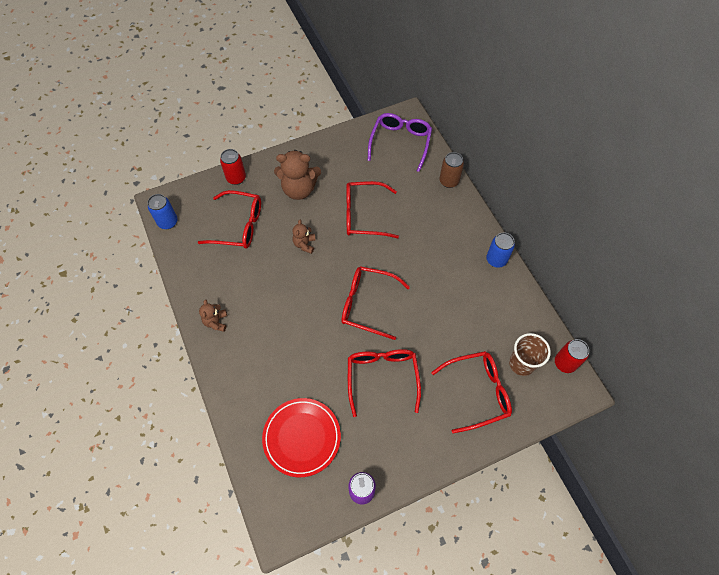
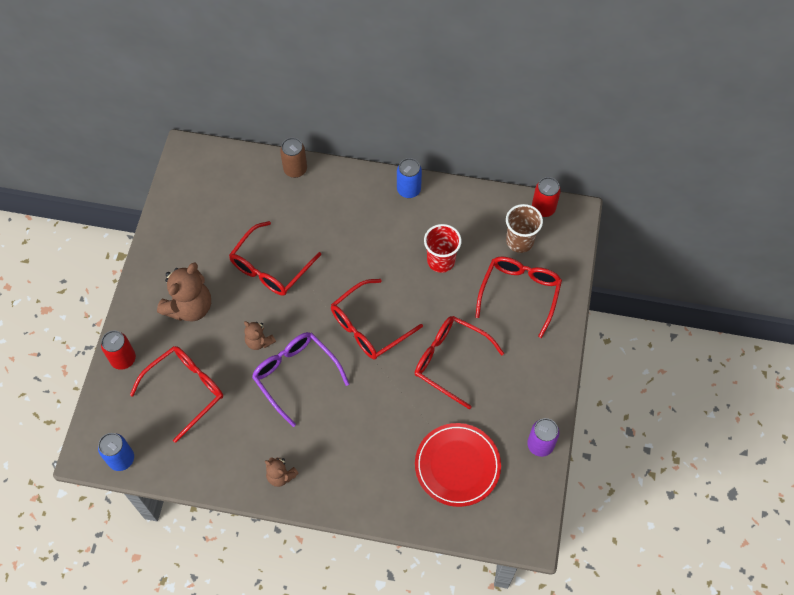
camera: 55 degrees left, 0 degrees up
purple glasses [368,113,432,172] -> purple glasses moved to [252,332,349,427]
none -> red cup [424,224,462,273]

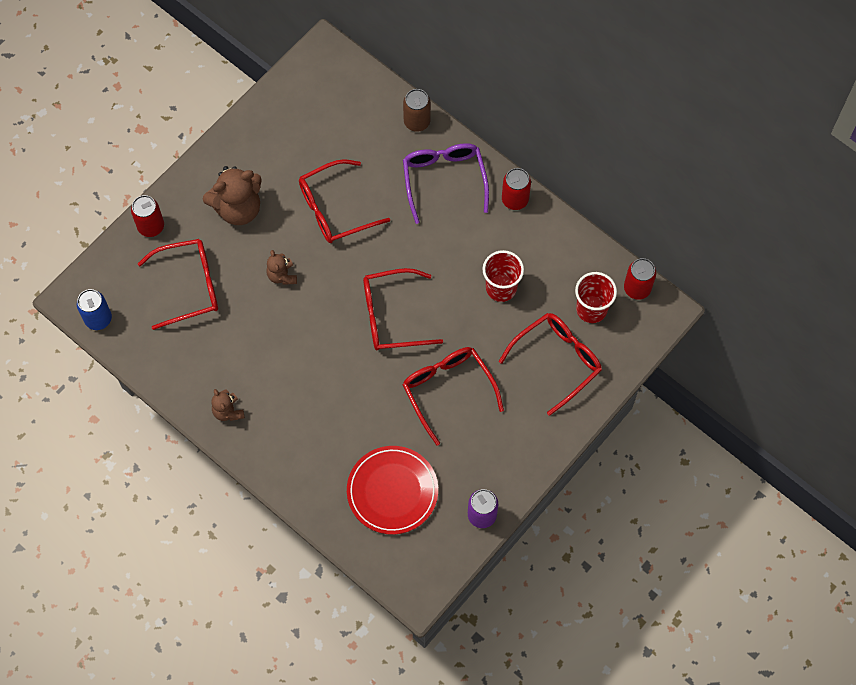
camera: 30 degrees right, 5 degrees up
purple glasses [252,332,349,427] -> purple glasses moved to [403,143,489,224]
blue can [397,158,422,198] -> red can [502,168,531,210]
brown cup [506,204,543,253] -> red cup [575,272,617,323]

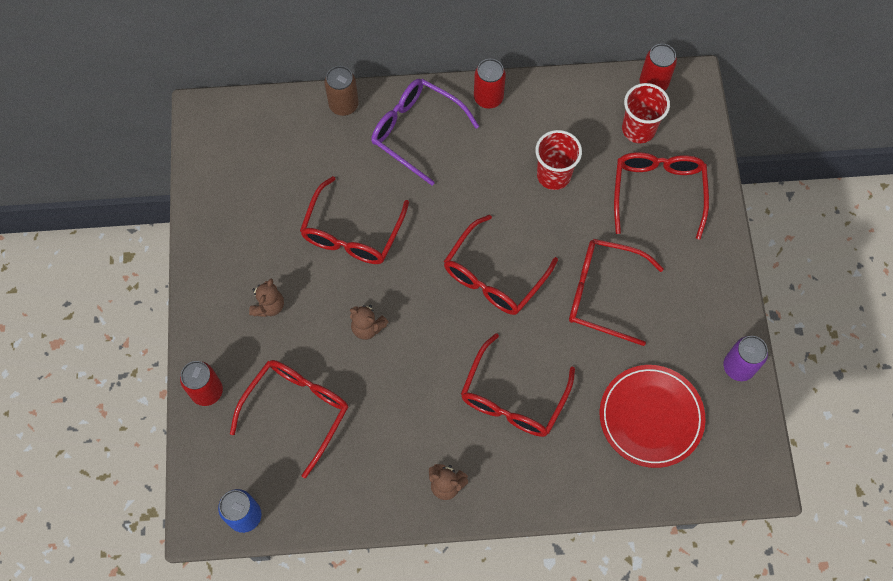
camera: 45 degrees left, 0 degrees up
brown teddy bear [203,166,262,225] -> brown teddy bear [249,279,284,317], size x0.53
none -> red glasses [461,333,575,437]

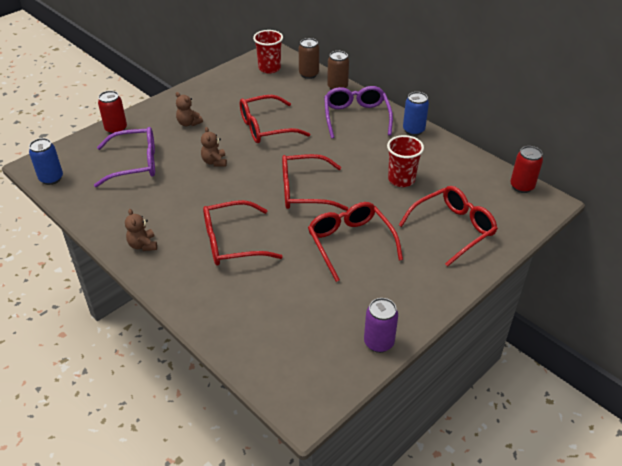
camera: 50 degrees right, 25 degrees down
red glasses [230,360,348,478] -> purple glasses [94,127,155,187]
brown teddy bear [249,279,284,317] -> brown teddy bear turned 60 degrees clockwise [176,92,203,126]
red can [474,59,506,109] -> blue can [403,92,429,136]
red plate [600,365,706,468] -> none
red cup [622,83,670,143] -> red cup moved to [253,30,283,73]
none -> brown can [299,38,319,79]

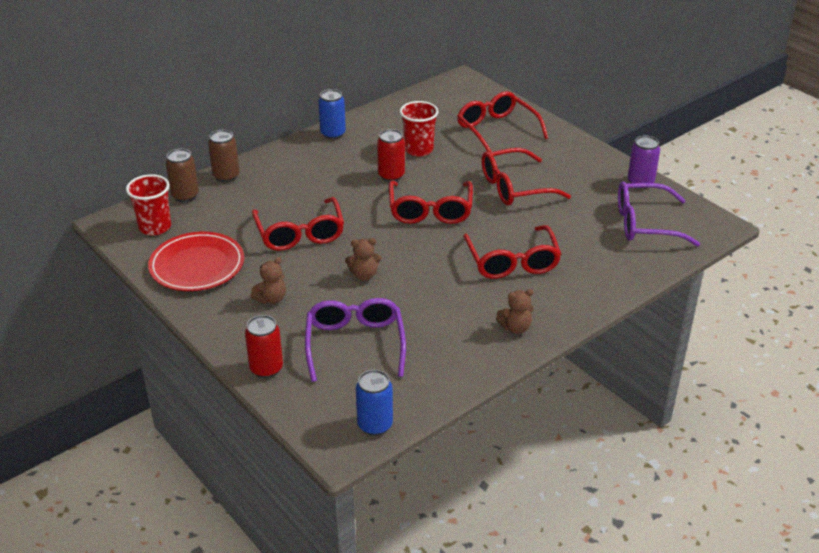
camera: 85 degrees left, 5 degrees down
purple glasses [324,86,393,138] -> purple glasses moved to [618,181,700,247]
red can [510,146,543,193] -> red can moved to [377,129,405,182]
none -> red plate [148,232,244,291]

